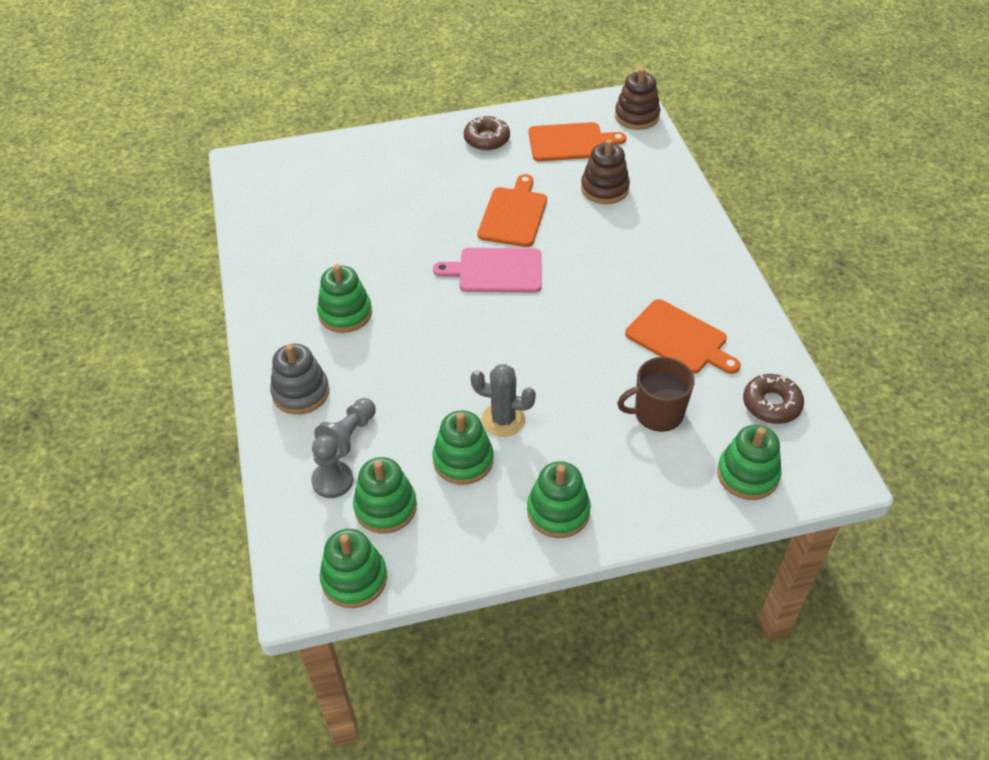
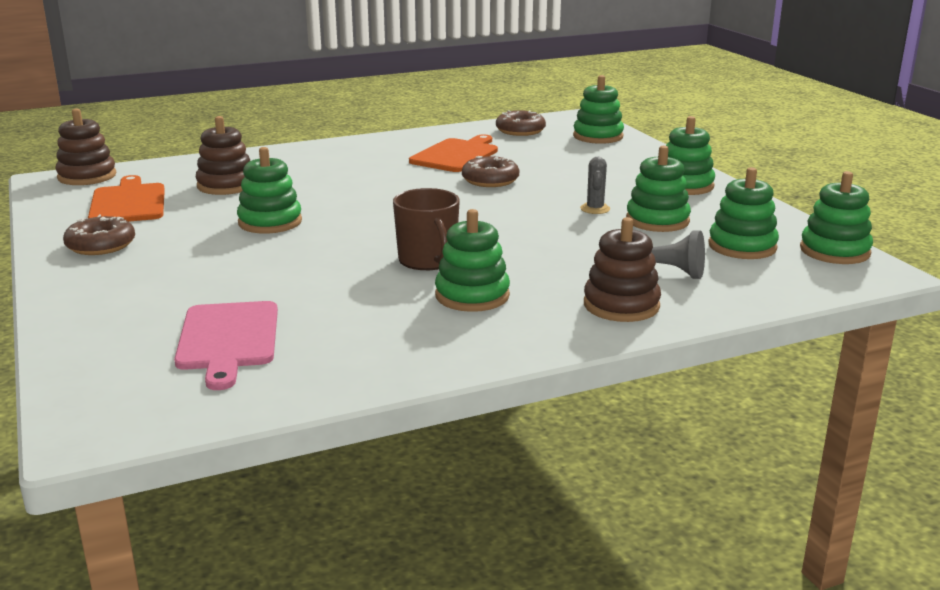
camera: 100 degrees left, 25 degrees down
grey stacking toy [270,344,329,415] -> brown stacking toy [584,217,661,322]
grey pawn [311,435,353,498] -> none
pink cutting board [433,248,542,293] -> pink cutting board moved to [174,301,278,390]
grey cactus [471,364,536,437] -> grey cactus [580,157,610,214], size x0.66
orange cutting board [478,174,547,247] -> green stacking toy [237,147,302,234]
brown mug [617,357,695,432] -> brown mug moved to [393,188,460,270]
none -> brown donut [462,155,519,187]

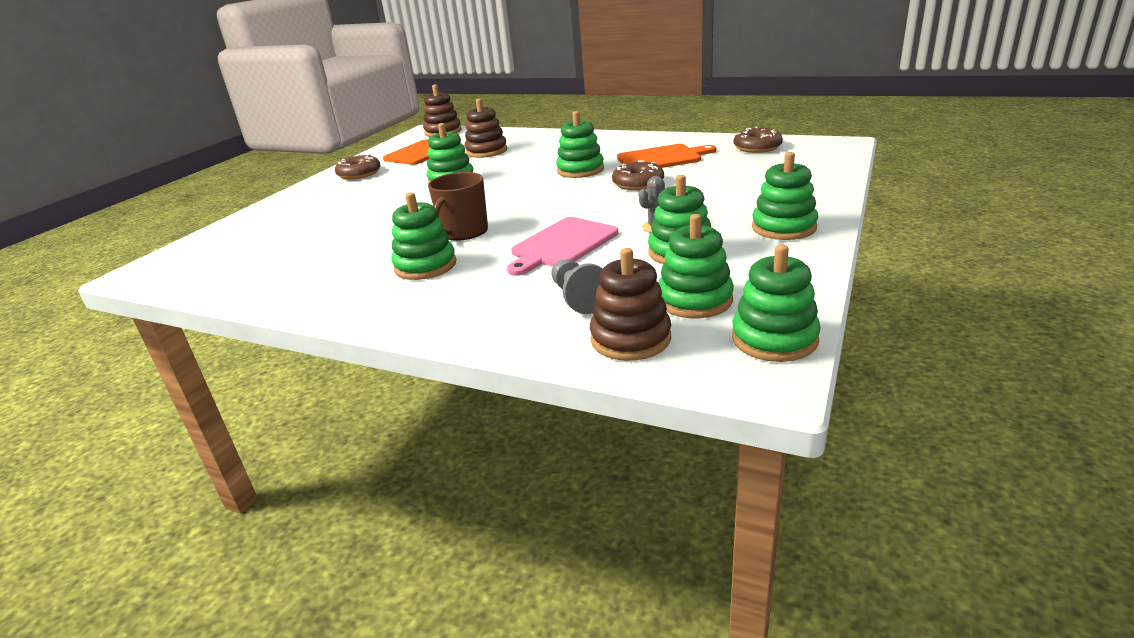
camera: 50 degrees right, 5 degrees up
pink cutting board [174,301,278,390] -> pink cutting board moved to [507,217,618,276]
green stacking toy [573,75,624,144] -> green stacking toy moved to [556,111,604,178]
brown stacking toy [584,217,661,322] -> brown stacking toy moved to [590,248,671,361]

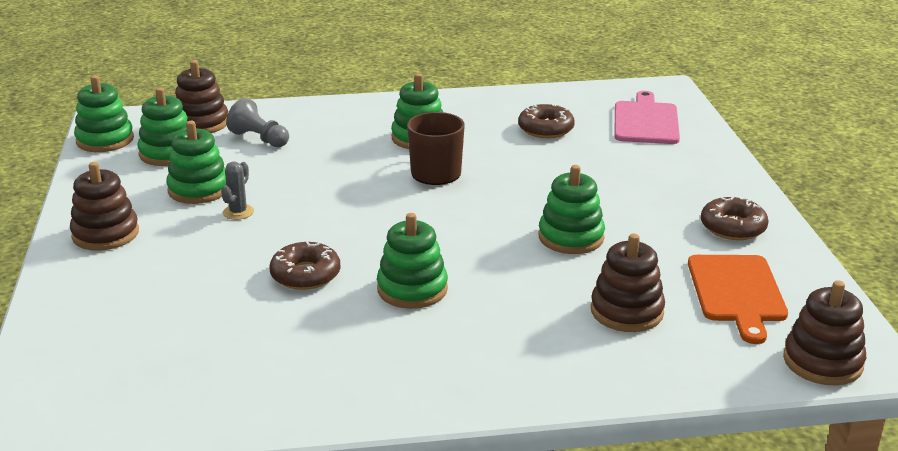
camera: 145 degrees right, 0 degrees up
pink cutting board [507,217,618,276] -> pink cutting board moved to [614,91,680,144]
orange cutting board [617,144,716,168] -> none
brown donut [733,127,783,153] -> brown donut moved to [518,103,575,138]
green stacking toy [752,152,818,240] -> brown stacking toy [70,162,139,251]

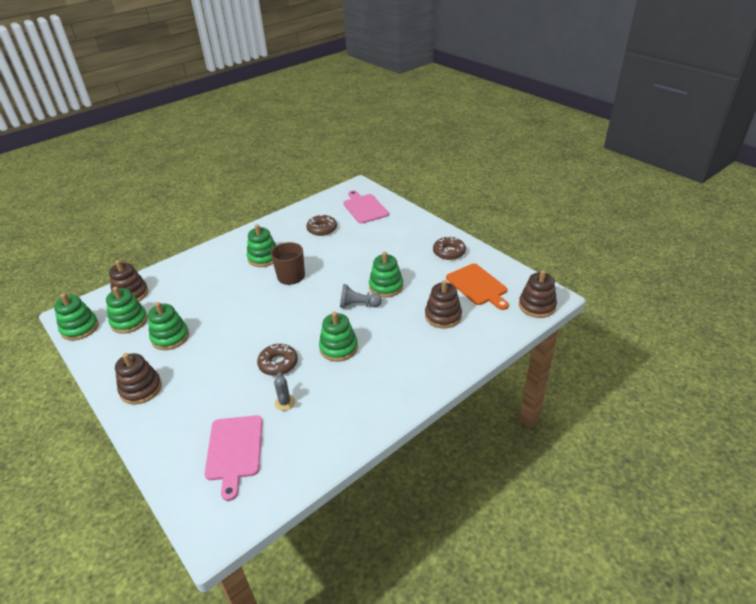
camera: 30 degrees left, 10 degrees up
grey cactus [221,162,254,220] -> grey cactus moved to [274,372,295,411]
grey pawn [226,98,289,147] -> grey pawn moved to [340,284,382,308]
none -> pink cutting board [204,415,263,501]

